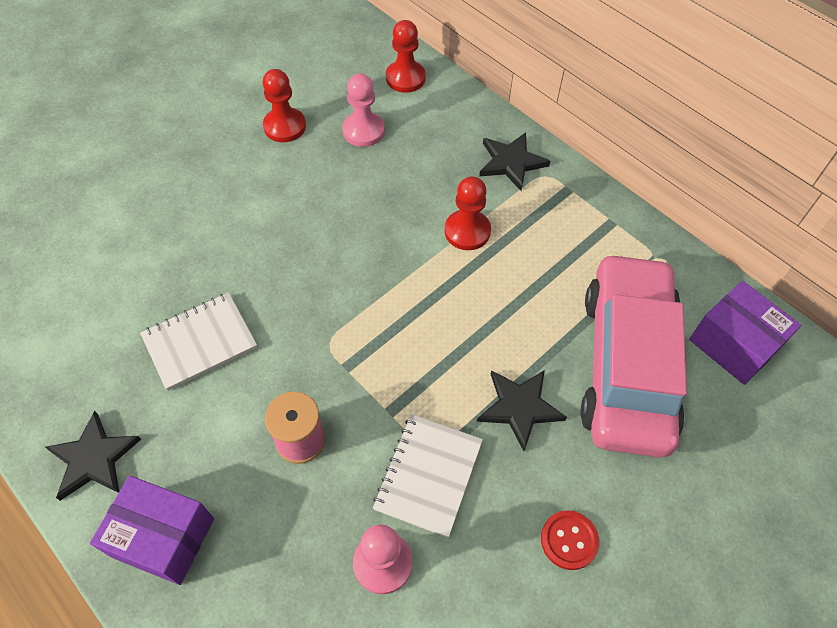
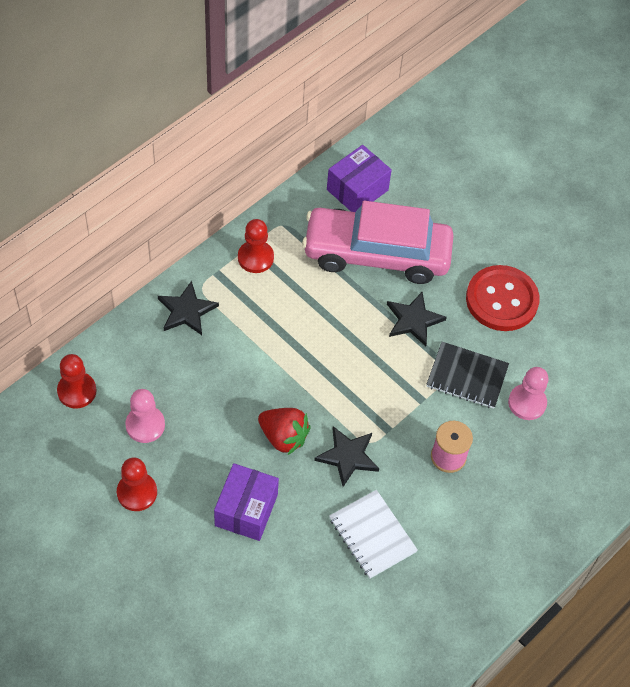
camera: 95 degrees left, 0 degrees up
black star [45,411,141,501] -> black star moved to [314,426,379,487]
purple box [90,475,214,585] -> purple box moved to [214,463,279,541]
white notebook [373,414,483,538] -> black notebook [426,342,509,409]
red pawn [445,176,491,250] -> red pawn moved to [238,219,274,273]
red button [541,510,599,570] -> red button [466,265,540,331], size x2.03
none -> red strawberry [258,408,311,455]

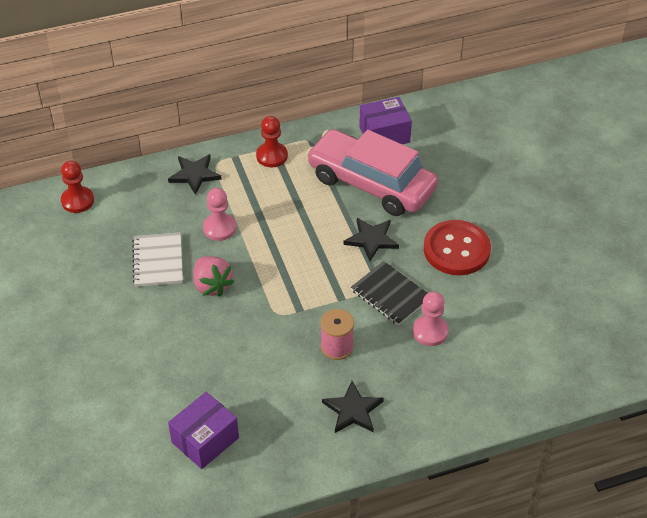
camera: 30 degrees right, 10 degrees down
red pawn [117,457,157,511] -> none
pink pawn [125,389,165,443] -> pink pawn moved to [203,188,236,241]
purple box [214,463,279,541] -> purple box moved to [168,392,239,469]
red strawberry [258,408,311,455] -> pink strawberry [193,256,234,297]
black star [314,426,379,487] -> black star moved to [322,381,384,433]
white notebook [329,490,418,579] -> white notebook moved to [132,232,183,287]

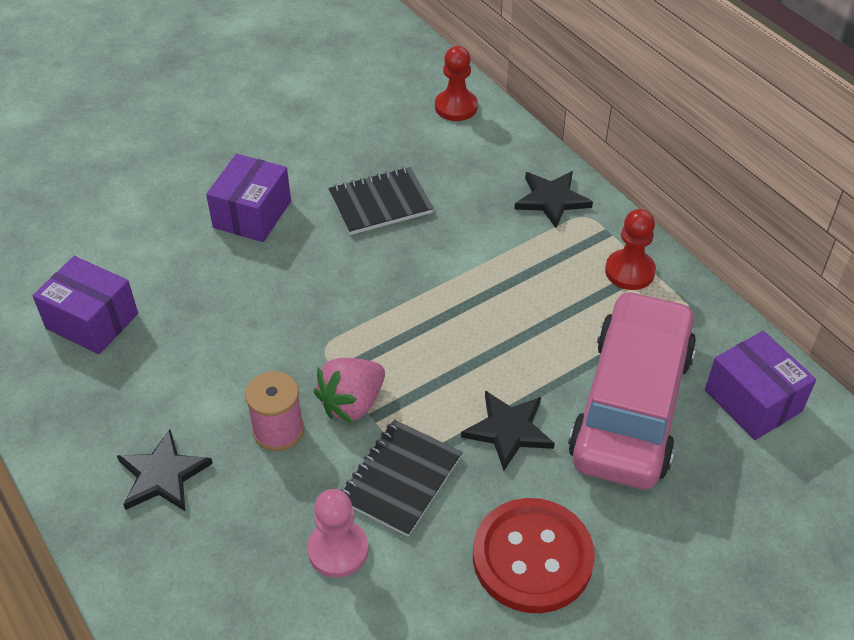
camera: 75 degrees right, 0 degrees up
white notebook [132,232,183,287] -> black notebook [329,167,434,235]
pink strawberry [193,256,234,297] -> pink strawberry moved to [314,358,385,423]
pink pawn [203,188,236,241] -> none
none -> purple box [206,154,291,242]

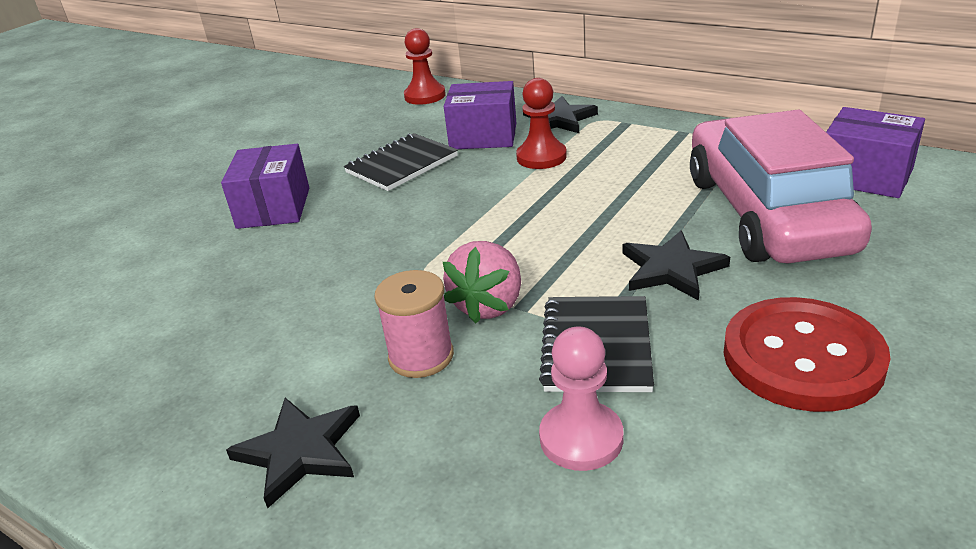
camera: 20 degrees left, 15 degrees down
purple box [32,256,138,354] -> purple box moved to [444,81,516,149]
red pawn [605,209,656,290] -> red pawn moved to [516,78,567,169]

